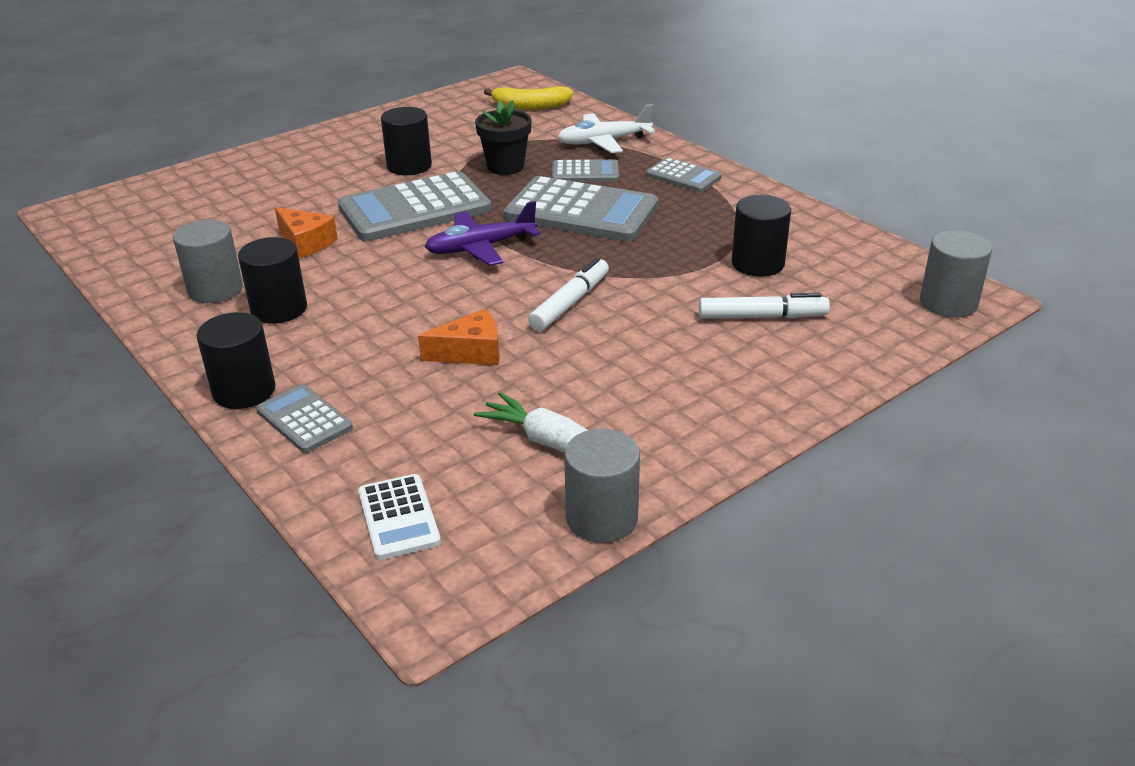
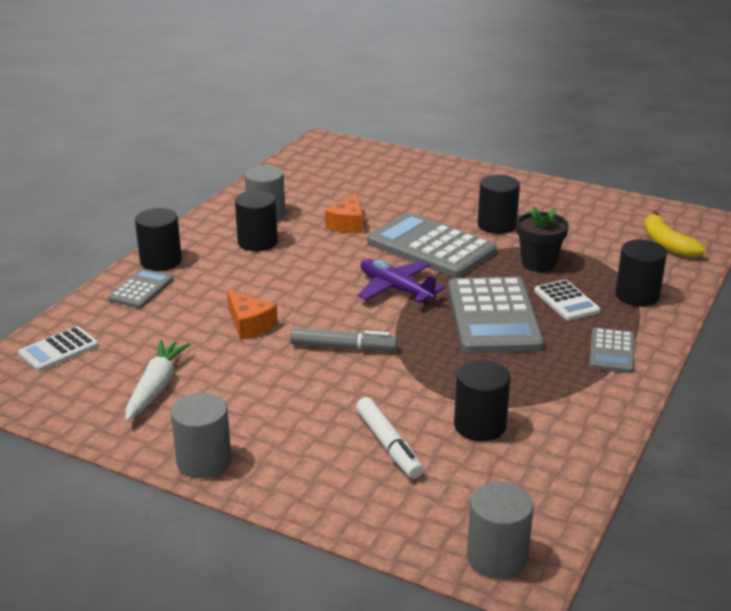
camera: 65 degrees right, 5 degrees down
white marker [528,258,609,331] -> grey marker [290,328,397,351]
grey calculator [552,159,619,182] -> white calculator [534,280,600,321]
white plane [558,104,655,153] -> black cylinder [615,240,667,306]
grey cylinder [564,429,640,543] -> grey cylinder moved to [171,393,232,479]

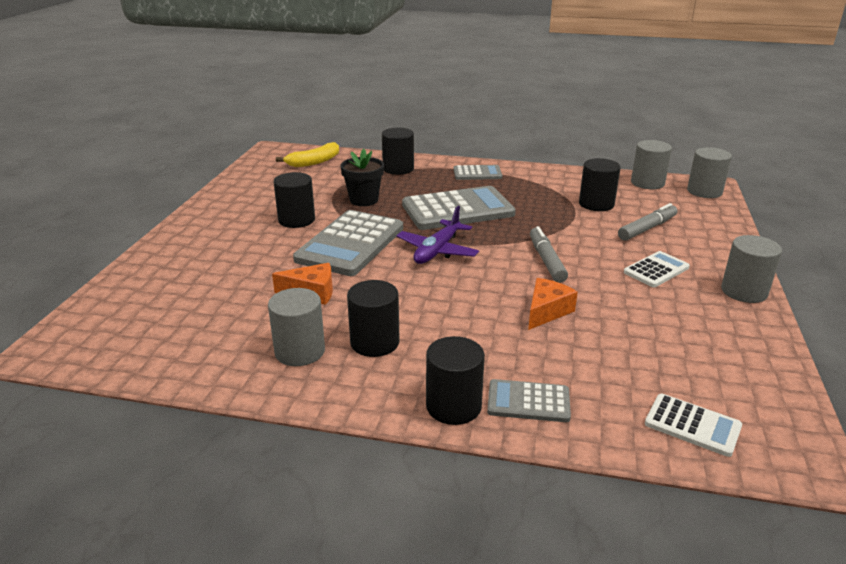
camera: 105 degrees left, 0 degrees up
white carrot [125,340,191,422] -> none
white marker [356,397,423,479] -> grey marker [618,203,677,241]
white calculator [534,280,600,321] -> white calculator moved to [624,251,690,287]
none -> grey cylinder [631,140,672,189]

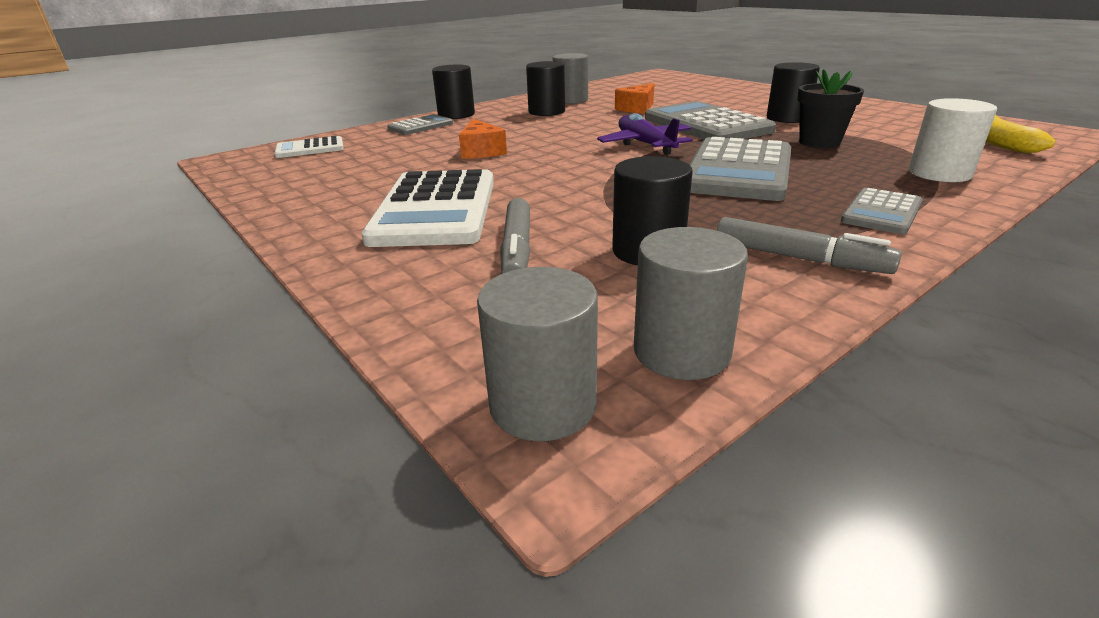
camera: 130 degrees right, 0 degrees up
black cylinder [382,128,414,175] -> white cylinder [909,98,997,182]
grey marker [530,226,568,283] -> grey marker moved to [717,217,902,274]
white calculator [624,251,690,287] -> white calculator [361,169,494,247], size x1.95
grey cylinder [721,235,782,303] -> none

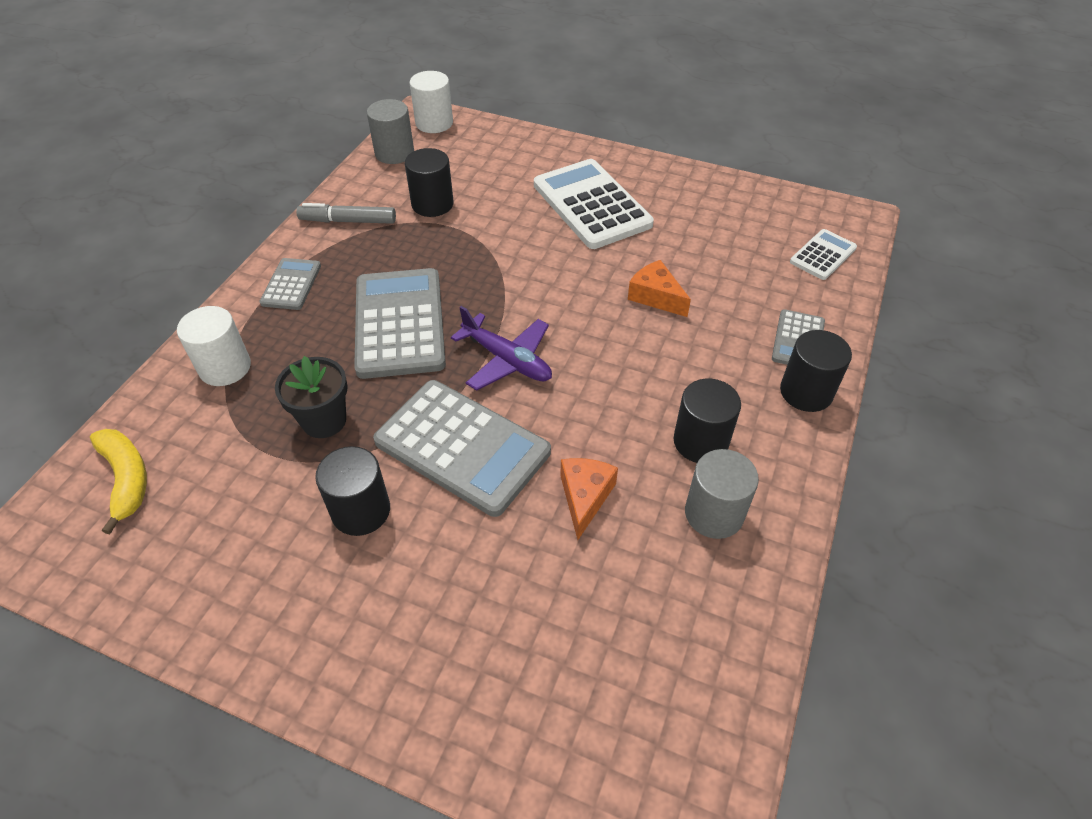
camera: 150 degrees right, 20 degrees up
grey cylinder [477,267,598,441] -> white cylinder [410,71,453,133]
grey marker [500,198,531,274] -> none

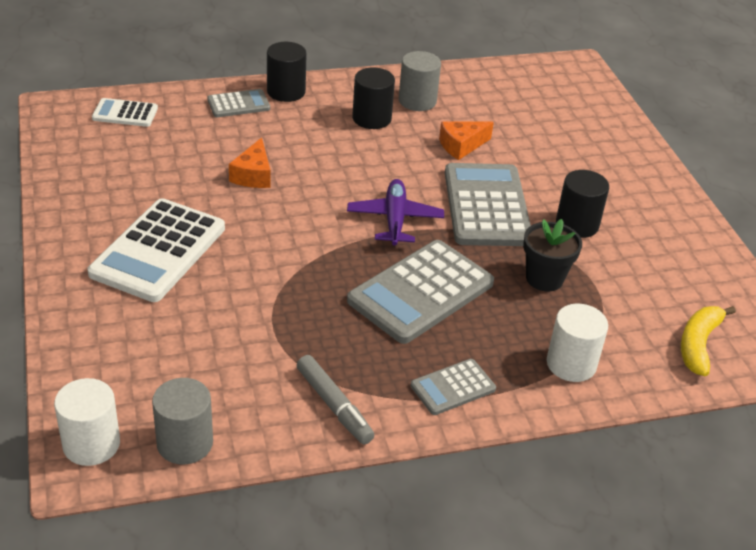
camera: 130 degrees left, 10 degrees down
black cylinder [405,148,454,217] -> none

